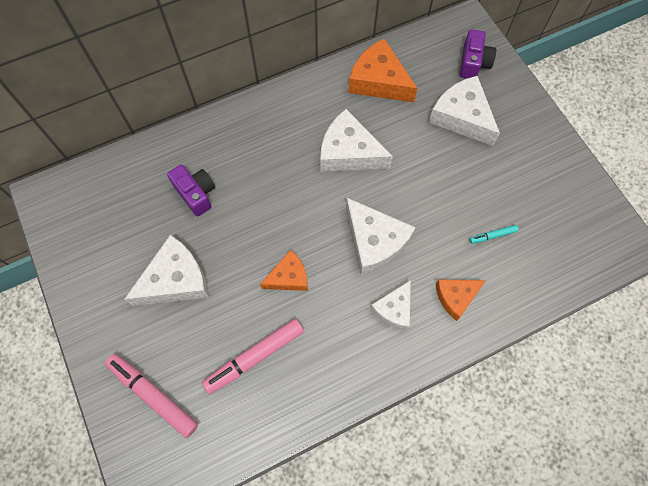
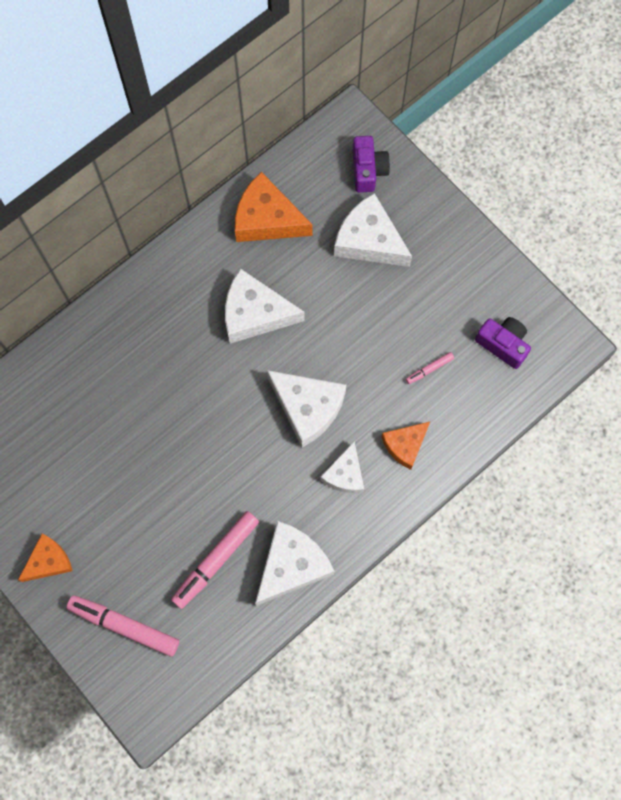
camera: 15 degrees left, 5 degrees up
white cheese [124,235,209,306] -> white cheese moved to [255,521,334,606]
purple camera [167,165,215,217] -> purple camera moved to [475,317,531,369]
orange cheese [260,250,308,291] -> orange cheese moved to [18,533,72,582]
turquoise marker [469,225,518,244] -> pink marker [406,352,454,384]

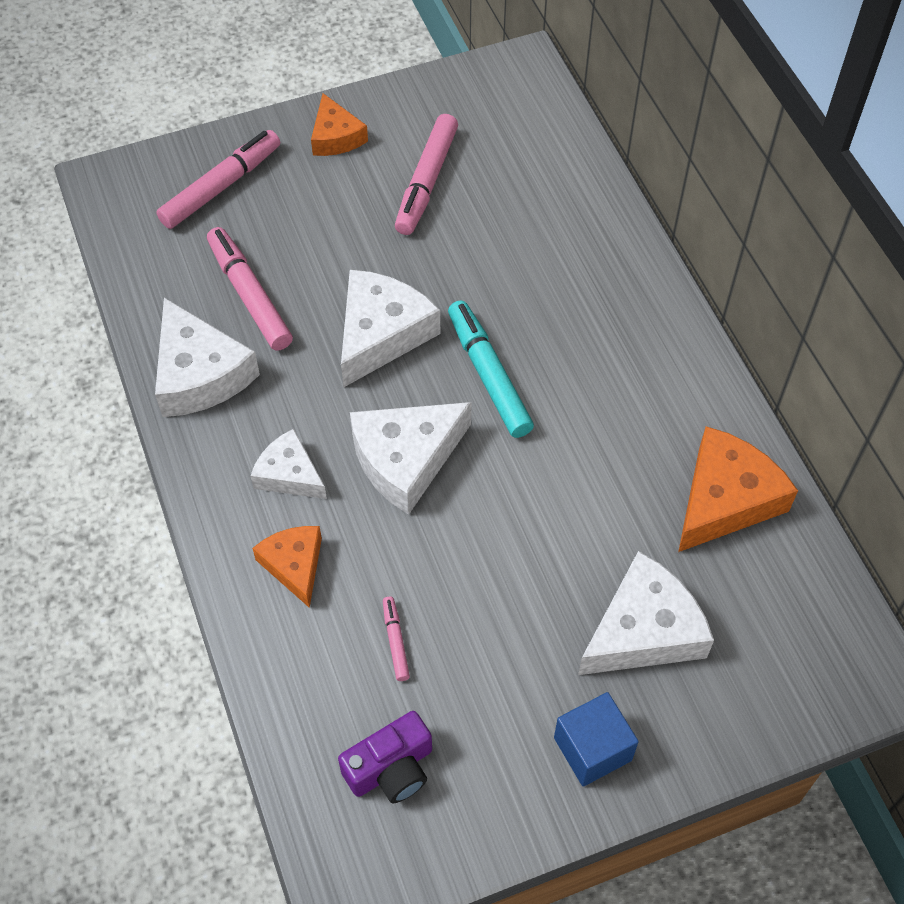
camera: 110 degrees right, 15 degrees down
white cheese [225,268,305,344] -> white cheese moved to [341,270,440,387]
purple camera [353,136,390,192] -> none
none -> pink marker [395,114,458,235]
none -> turquoise marker [448,300,534,438]
none -> blue cube [554,692,639,786]

